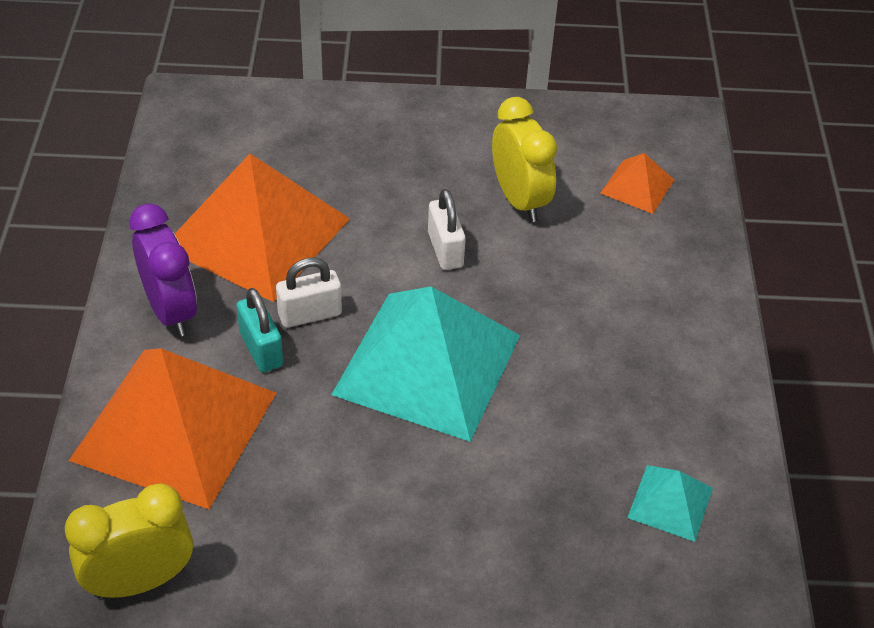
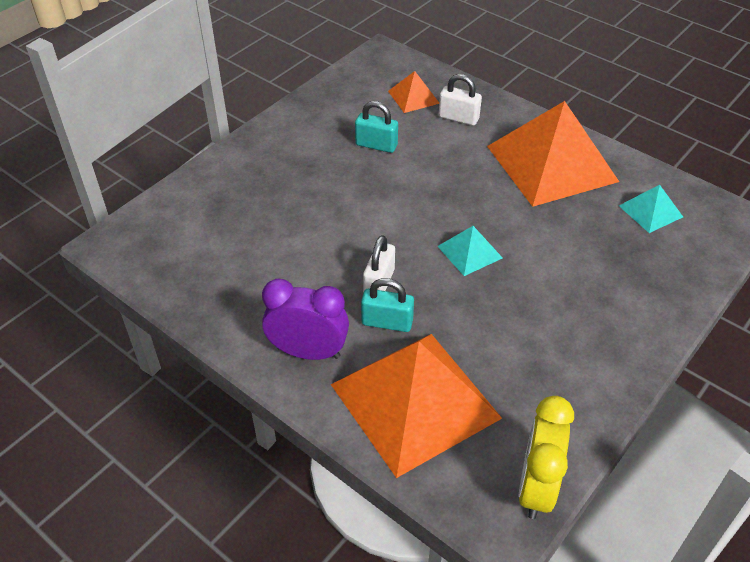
camera: 50 degrees left, 0 degrees up
orange pyramid [175,154,350,302] -> orange pyramid moved to [487,101,619,207]
turquoise pyramid [331,286,520,442] -> turquoise pyramid [437,226,502,276], size x0.44
white padlock [428,189,466,270] -> white padlock moved to [439,74,482,126]
yellow clock [492,97,557,222] -> turquoise padlock [355,101,398,153]

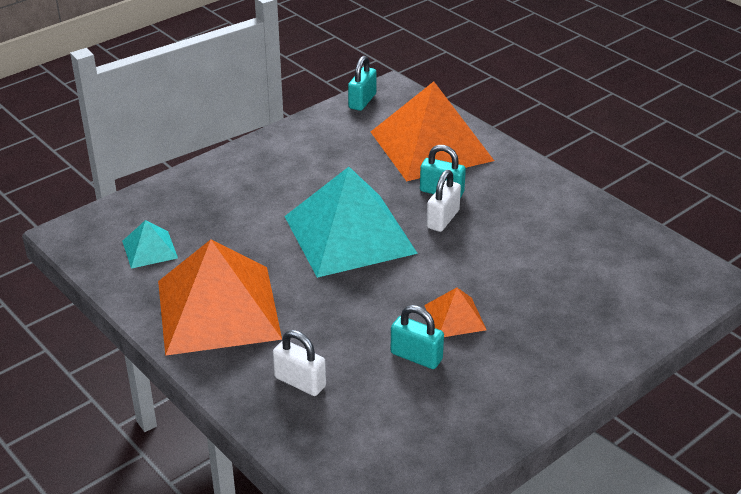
camera: 170 degrees left, 10 degrees down
purple clock [262,279,349,360] -> none
orange pyramid [388,71,439,113] -> orange pyramid moved to [424,287,487,337]
turquoise pyramid [437,226,502,276] -> turquoise pyramid [284,167,418,278], size x2.26
yellow clock [519,396,574,519] -> turquoise padlock [348,56,376,111]

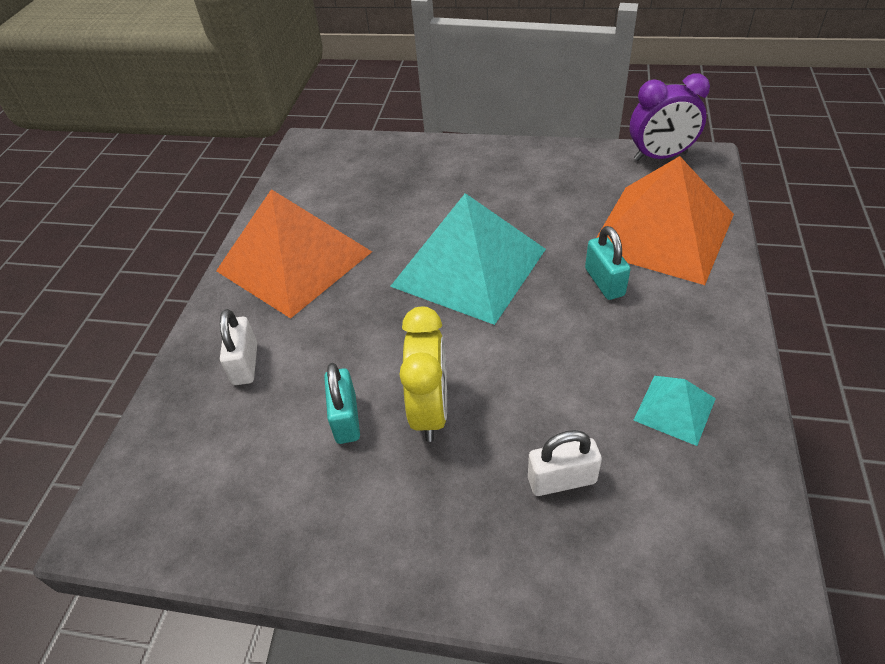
camera: 55 degrees right, 10 degrees up
turquoise pyramid [122,220,178,269] -> turquoise pyramid moved to [633,376,716,446]
turquoise padlock [348,56,376,111] -> purple clock [630,73,710,161]
orange pyramid [424,287,487,337] -> yellow clock [399,307,447,442]
white padlock [426,170,461,232] -> white padlock moved to [528,430,602,496]

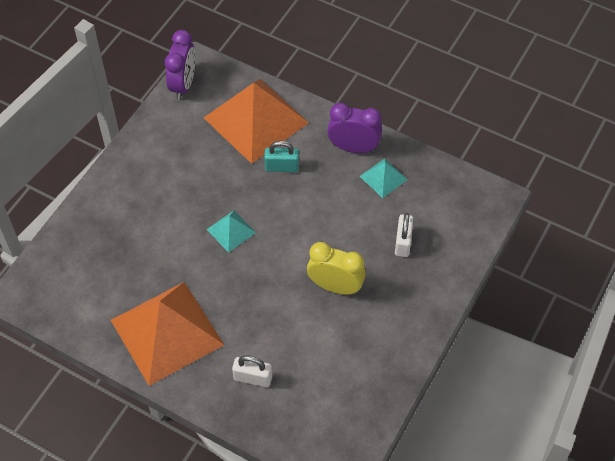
camera: 75 degrees left, 10 degrees up
turquoise padlock [324,363,360,444] -> none
turquoise pyramid [390,193,546,325] -> turquoise pyramid [206,210,256,253], size x0.44
none -> purple clock [327,103,382,153]

